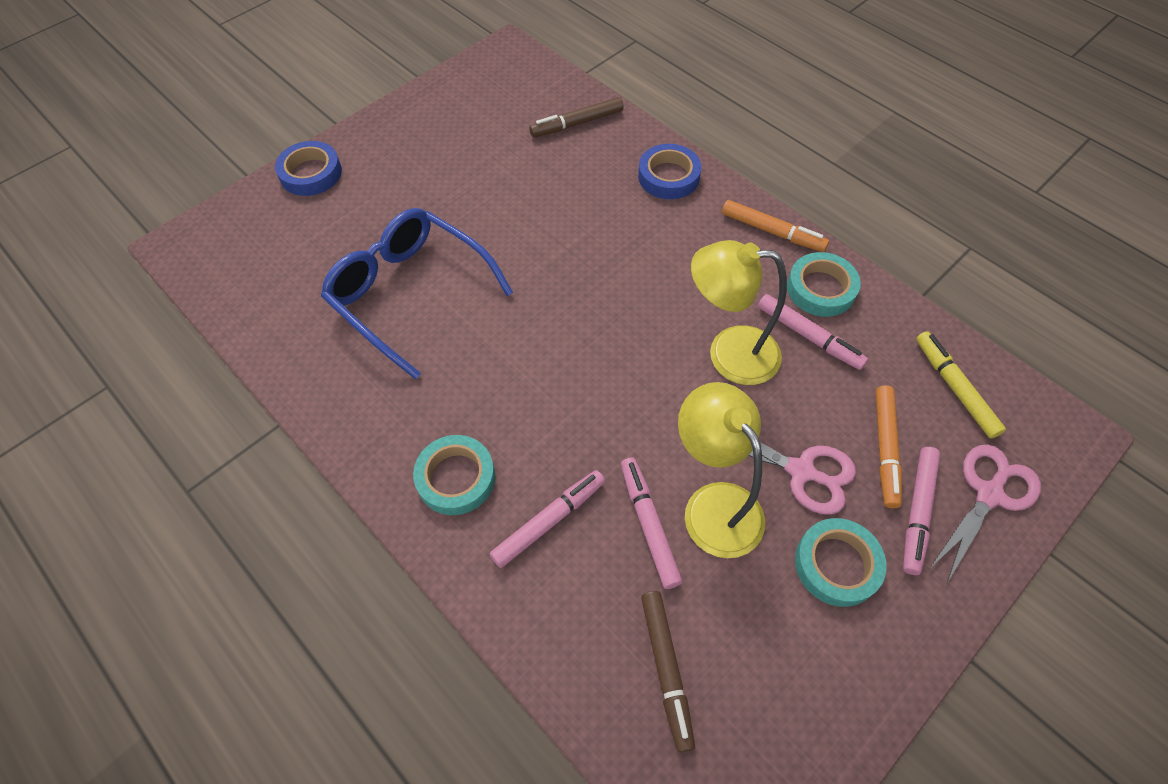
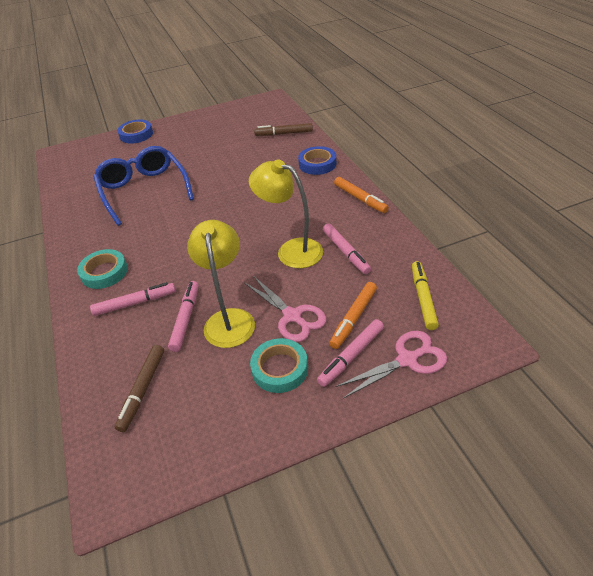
camera: 25 degrees right, 15 degrees down
turquoise tape [787,252,861,317] -> none

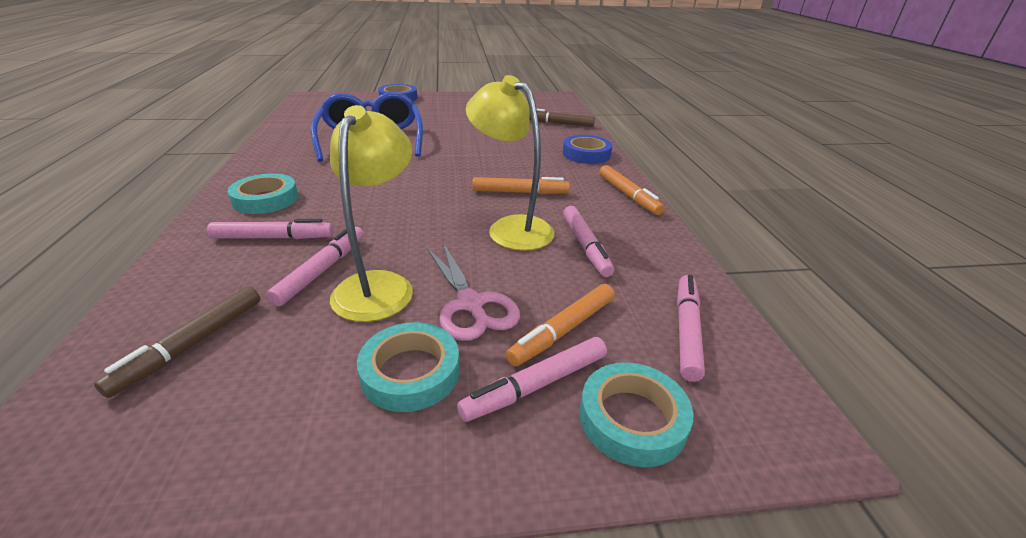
camera: 10 degrees right, 10 degrees down
pink scissors [335,331,447,399] -> turquoise tape [580,362,694,467]
yellow marker [412,261,439,330] -> pink marker [677,275,705,382]
none -> orange marker [472,177,570,194]

